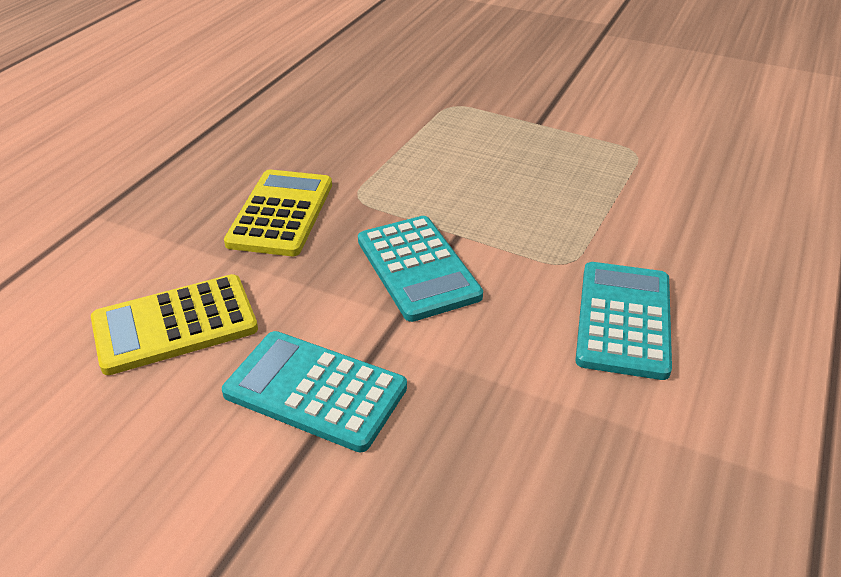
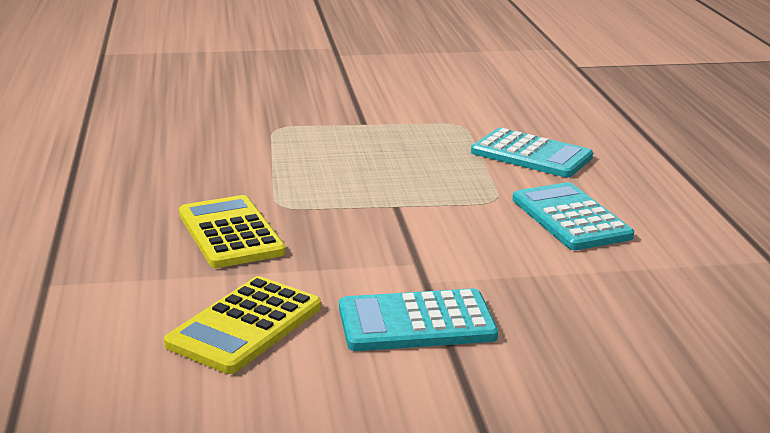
camera: 35 degrees left, 15 degrees down
turquoise calculator [358,216,483,322] -> turquoise calculator moved to [471,128,593,177]

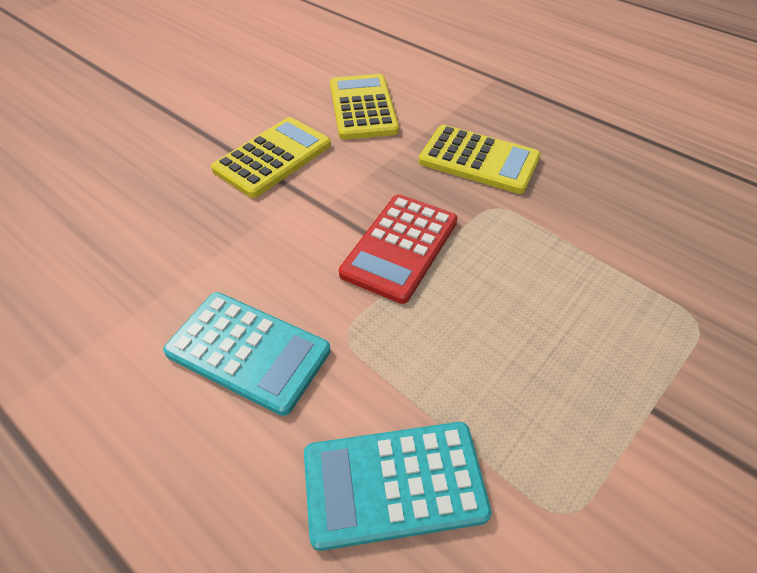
camera: 140 degrees right, 25 degrees up
turquoise calculator [339,288,498,351] -> yellow calculator [211,117,331,198]
none -> red calculator [339,194,458,304]

